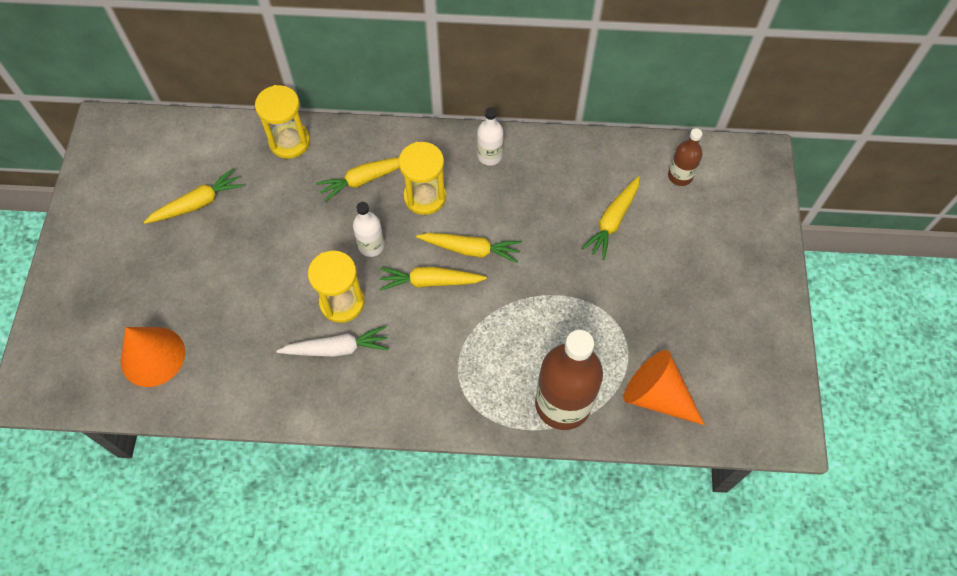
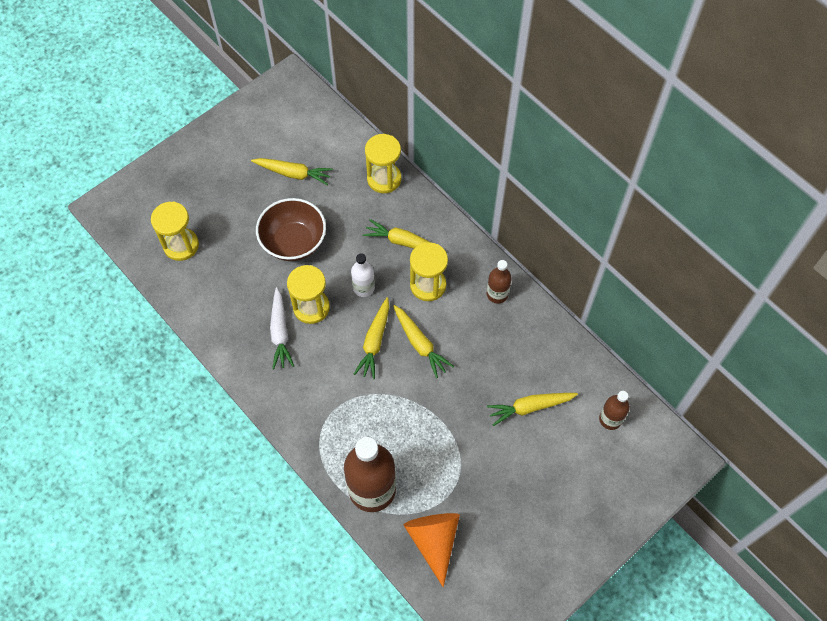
camera: 45 degrees right, 0 degrees up
orange cone [120,327,185,387] -> yellow hourglass [151,201,199,261]
white carrot [276,326,389,357] -> white carrot turned 45 degrees clockwise [270,287,294,369]
yellow carrot [379,267,487,291] -> yellow carrot turned 120 degrees counterclockwise [354,297,389,379]
white bottle [477,107,503,166] -> brown bottle [487,260,512,303]
none -> brown bowl [256,198,326,261]

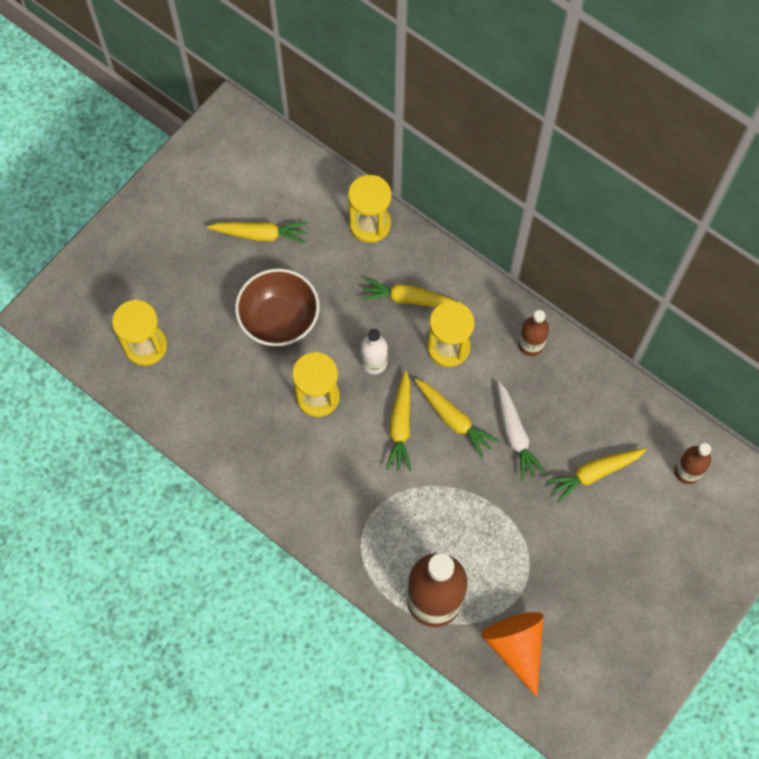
camera: 10 degrees left, 5 degrees up
white carrot [270,287,294,369] -> white carrot moved to [497,381,546,481]

